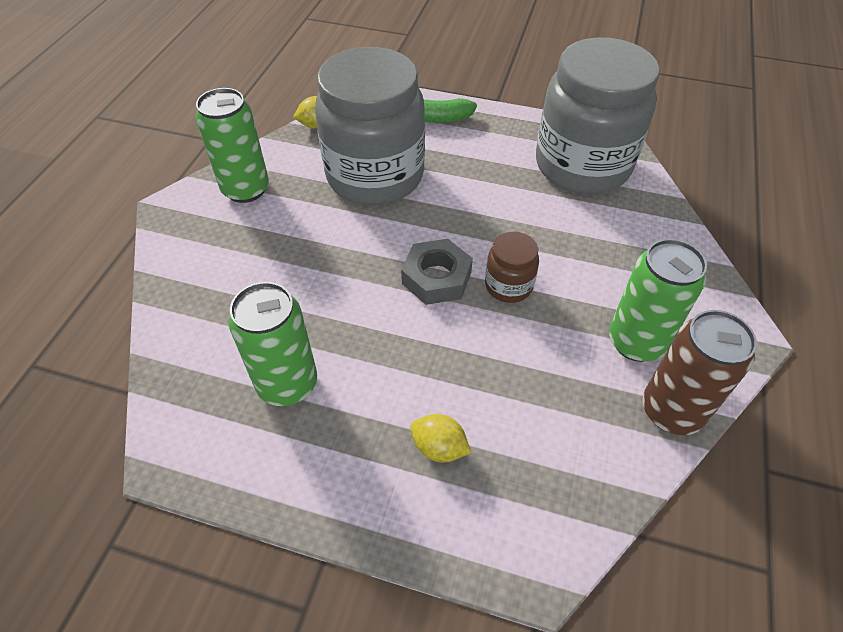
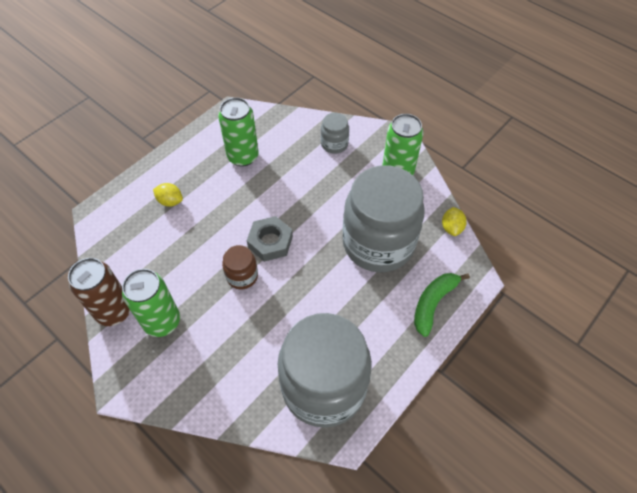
camera: 115 degrees right, 5 degrees up
yellow lemon [410,414,471,462] -> yellow lemon turned 60 degrees clockwise [153,183,183,207]
none -> grey jar [321,113,349,154]

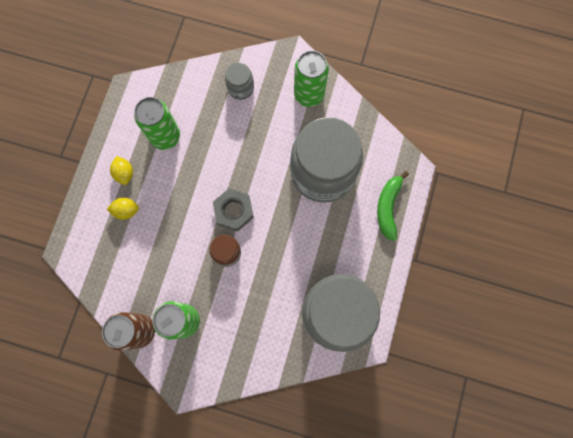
camera: 25 degrees left, 20 degrees up
yellow lemon [442,207,467,236] -> yellow lemon moved to [110,156,133,185]

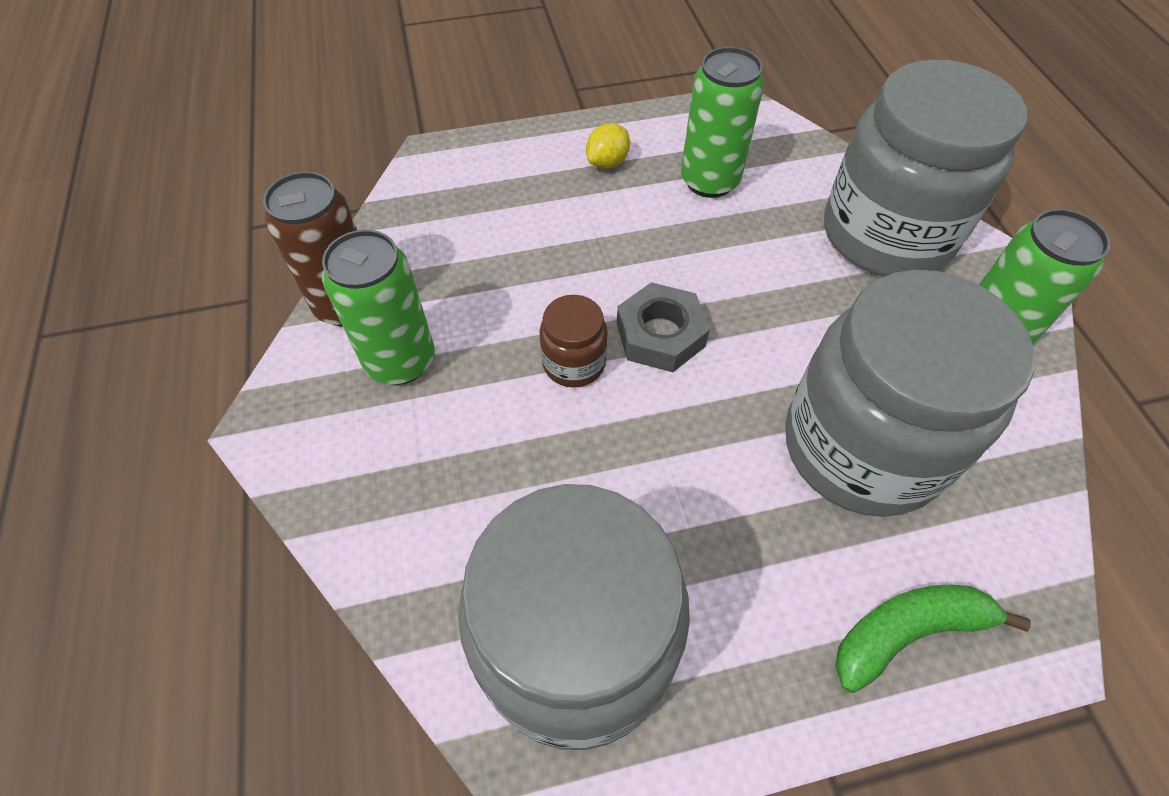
camera: 60 degrees right, 20 degrees down
yellow lemon [107,198,139,220] -> none
grey jar [225,63,254,100] -> grey jar [824,60,1027,277], size x2.34

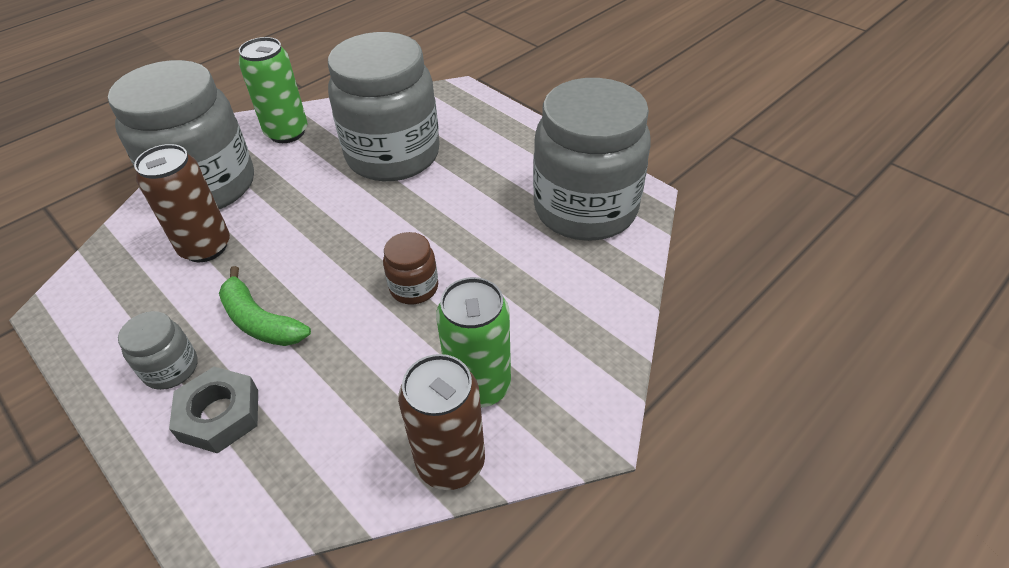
camera: 120 degrees left, 10 degrees down
yellow lemon [586,123,630,169] -> grey jar [118,311,198,390]
grey nut [617,282,710,372] -> grey nut moved to [169,367,258,454]
green can [681,47,764,198] -> none
green banana [835,585,1031,693] -> green banana moved to [219,266,311,346]
none -> brown can [134,144,230,262]

